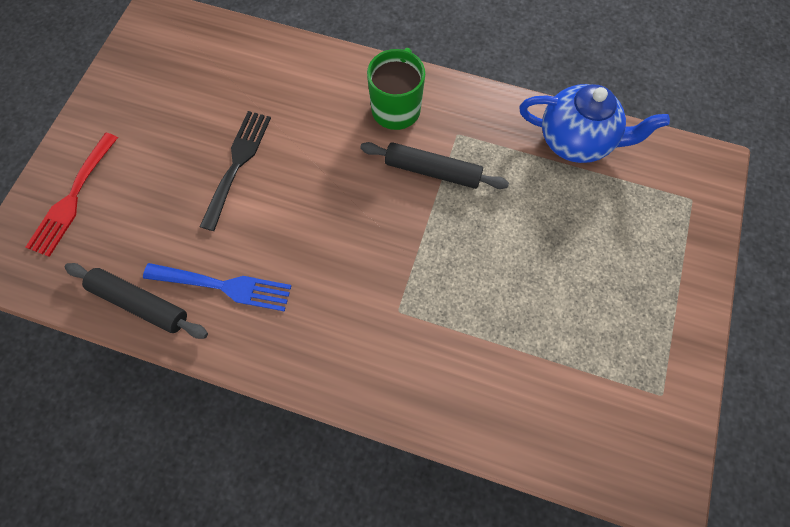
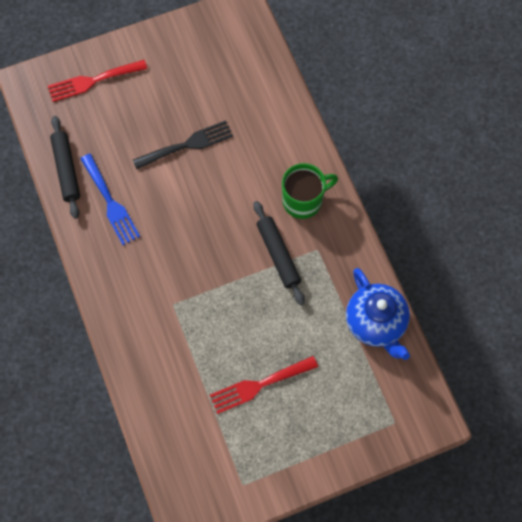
camera: 50 degrees right, 0 degrees up
none -> red fork [210,356,318,414]

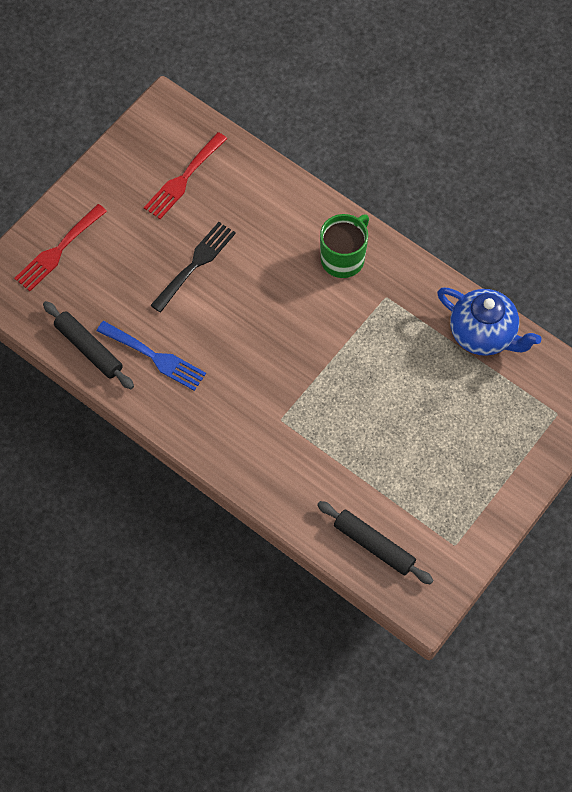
camera: 30 degrees left, 5 degrees down
red fork [210,356,318,414] -> red fork moved to [144,132,227,219]
black rolling pin [253,201,305,305] -> black rolling pin moved to [317,501,433,585]

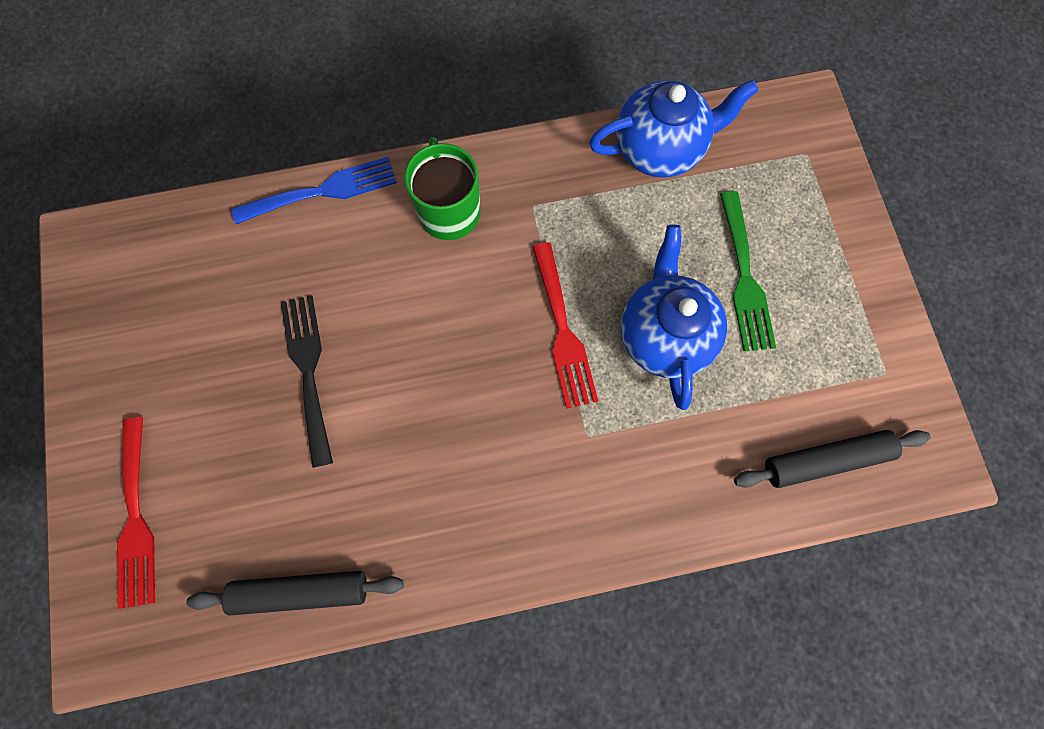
camera: 50 degrees left, 10 degrees up
blue fork [97,321,206,391] -> blue fork moved to [232,157,397,224]
red fork [144,132,227,219] -> red fork moved to [532,242,598,409]
none -> blue teapot [621,225,727,410]
none -> green fork [720,191,776,352]

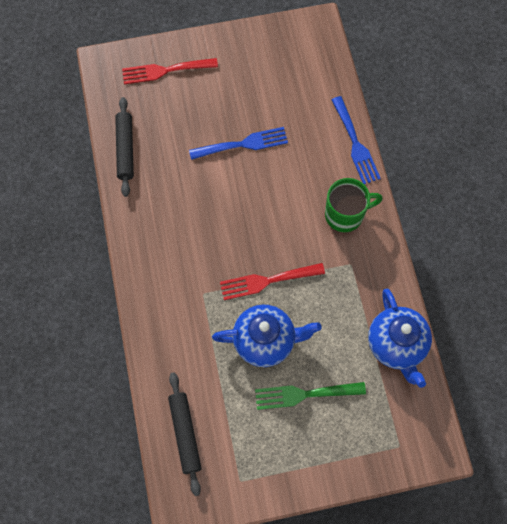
camera: 90 degrees right, 5 degrees down
black fork [281,295,333,468] -> blue fork [189,127,288,160]

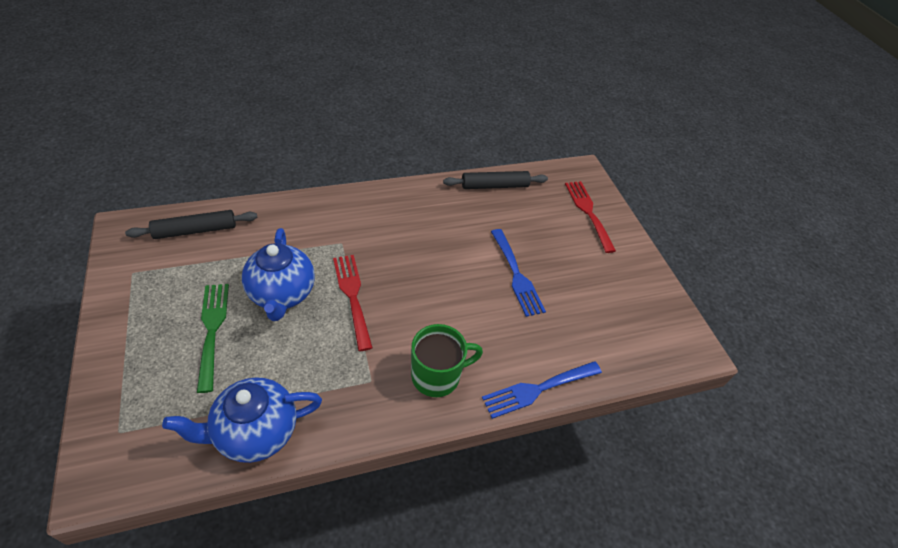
camera: 80 degrees right, 20 degrees down
green mug [325,178,383,232] -> green mug turned 90 degrees counterclockwise [411,324,483,397]

